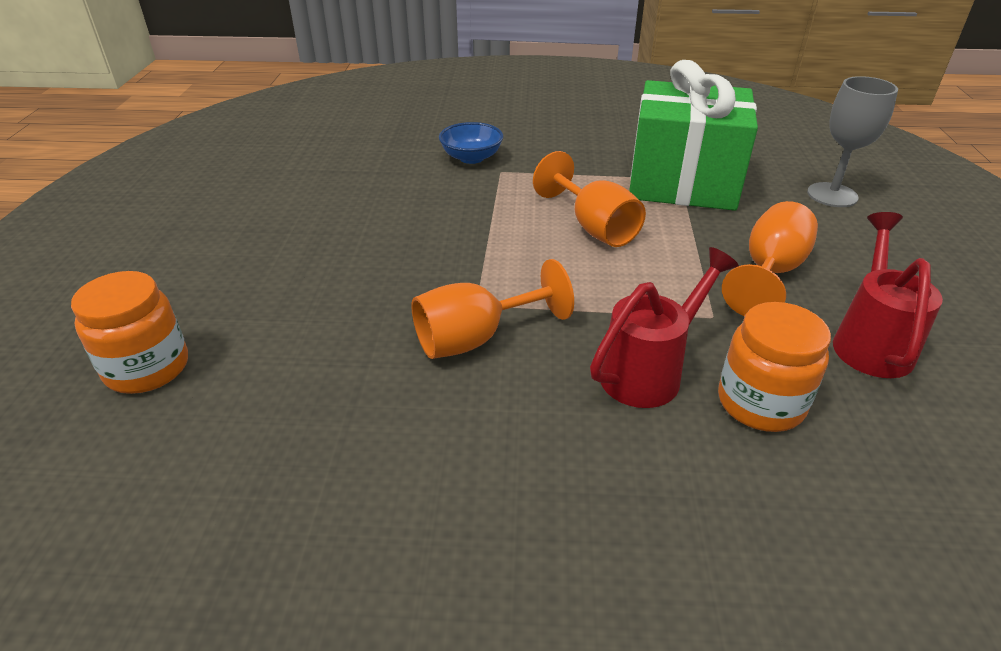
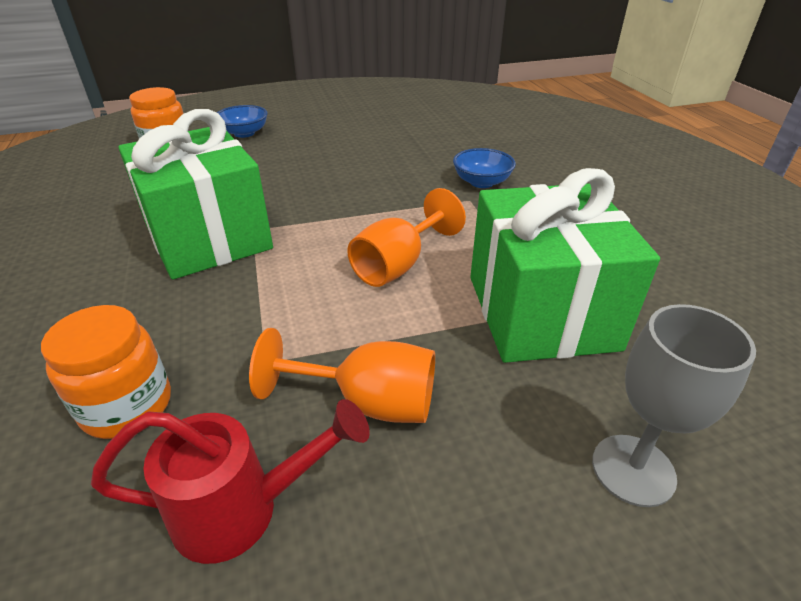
camera: 70 degrees right, 0 degrees up
orange goblet [411,259,574,359] -> green gift [118,109,273,280]
red watering can [590,247,739,408] -> none
none -> blue bowl [217,105,268,138]

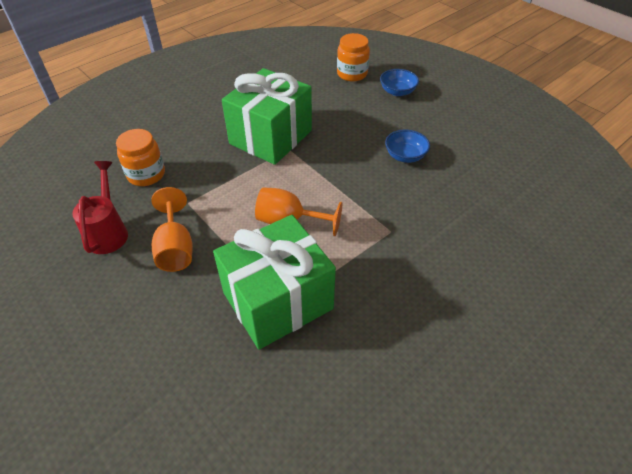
camera: 65 degrees right, 10 degrees up
red watering can [91,399,370,564] -> red watering can turned 150 degrees counterclockwise [72,161,128,254]
blue bowl [453,148,516,188] -> blue bowl moved to [385,130,430,163]
grey goblet [592,304,756,507] -> none

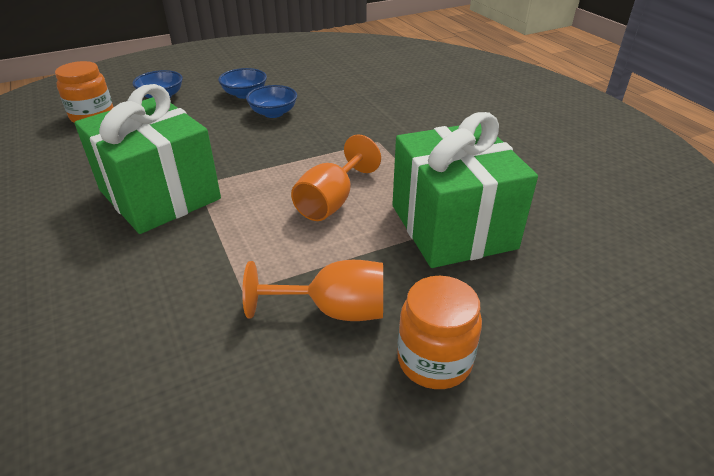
camera: 75 degrees left, 10 degrees down
red watering can [72,161,128,254] -> none
orange jar [116,129,165,186] -> orange jar moved to [397,276,482,389]
none -> blue bowl [218,68,267,99]

